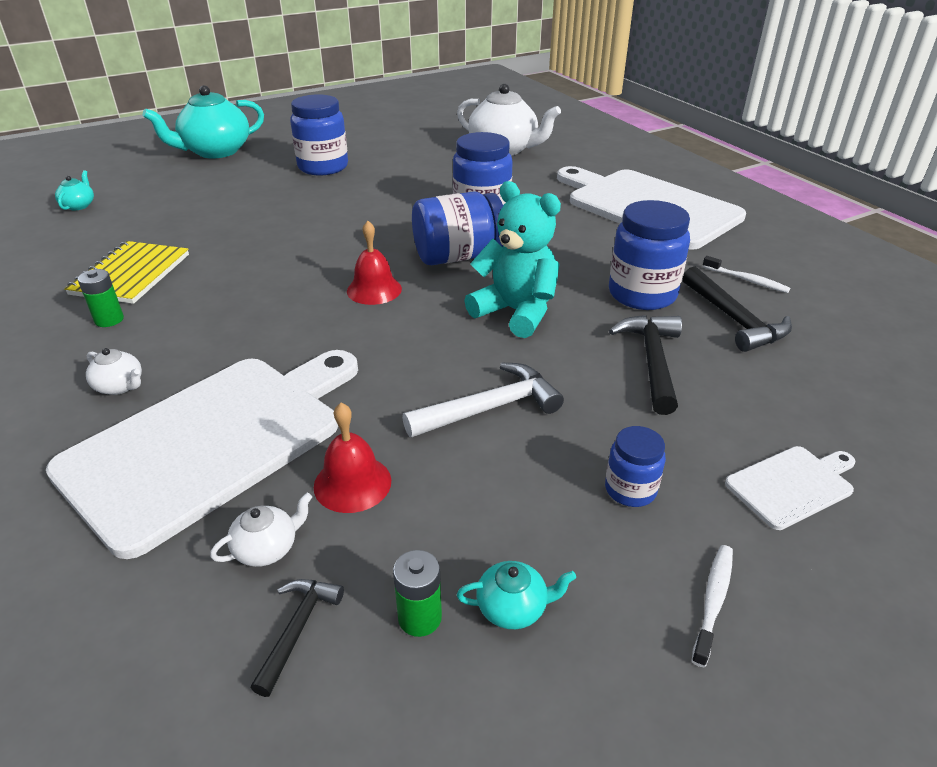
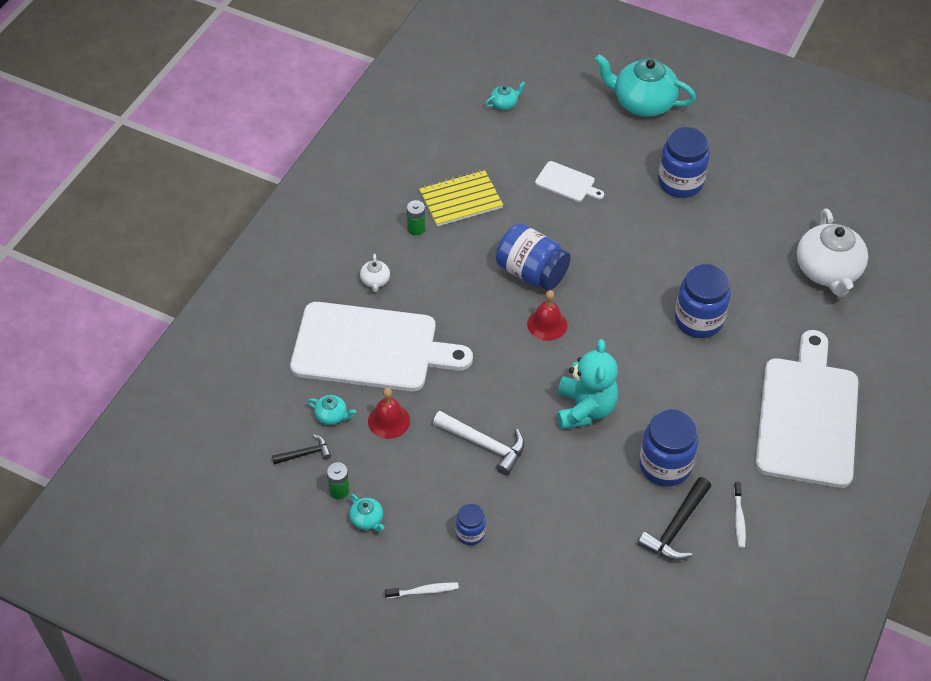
camera: 55 degrees right, 15 degrees up
white teapot [210,493,312,567] -> turquoise teapot [307,395,356,425]
blue jar [412,191,503,265] -> blue jar moved to [496,223,571,291]
black hammer [609,315,682,415] -> none
white cutting board [725,446,855,530] -> white cutting board moved to [535,161,604,202]

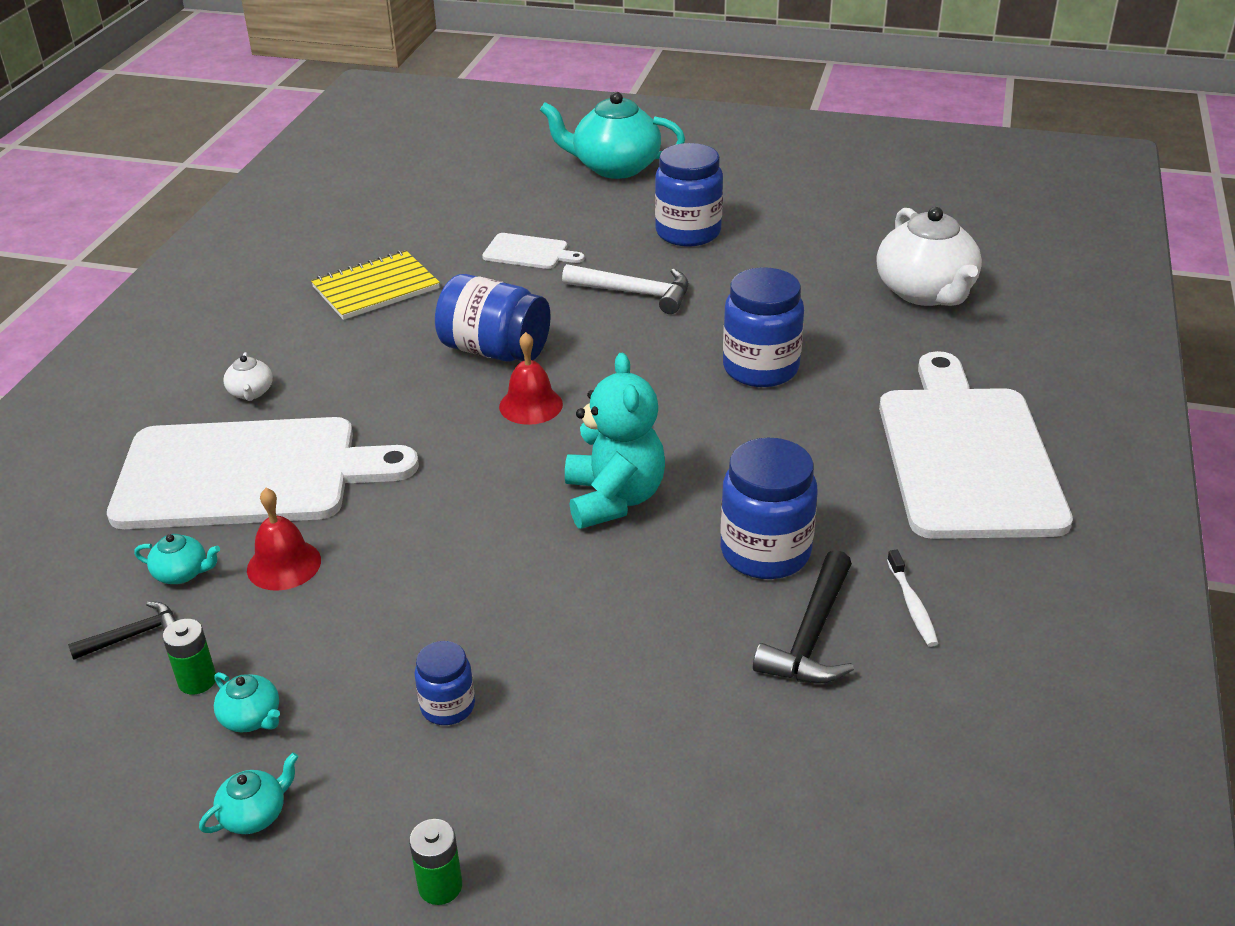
camera: 10 degrees left, 15 degrees down
white toothbrush [385,583,459,598] -> none
green battery [407,200,425,236] -> green battery moved to [409,819,462,905]
white hammer [433,411,525,475] -> white hammer moved to [562,264,688,314]
turquoise teapot [485,82,525,110] -> turquoise teapot moved to [199,752,298,834]

